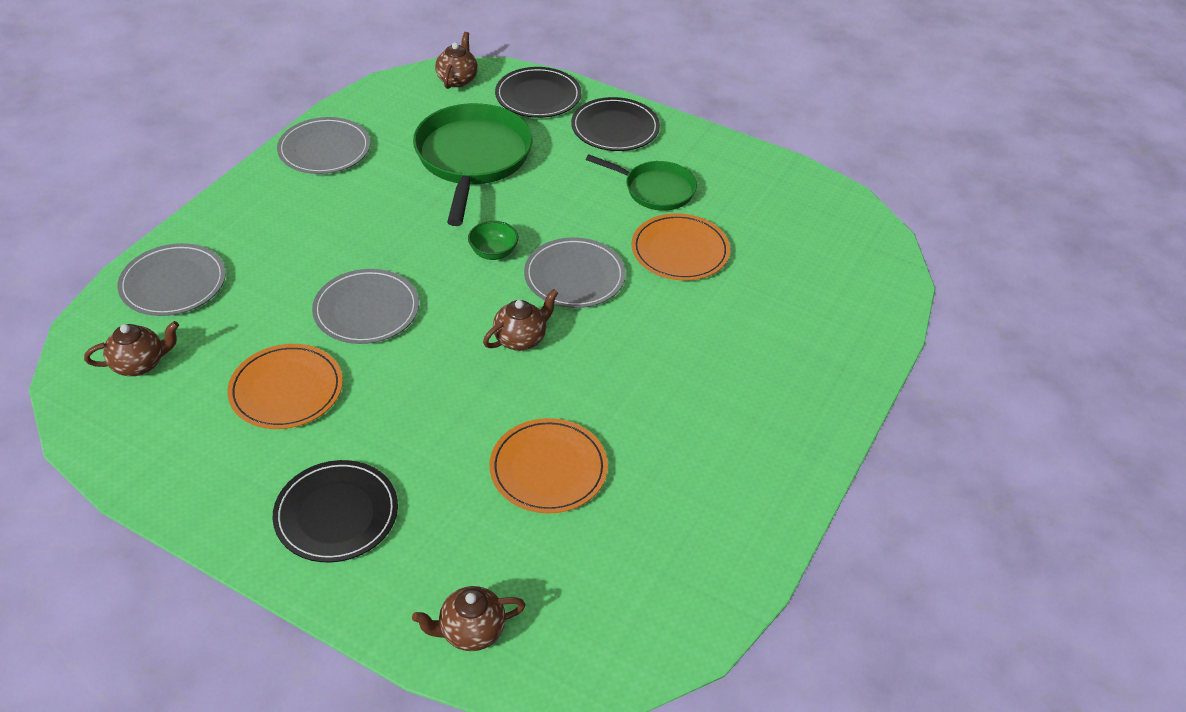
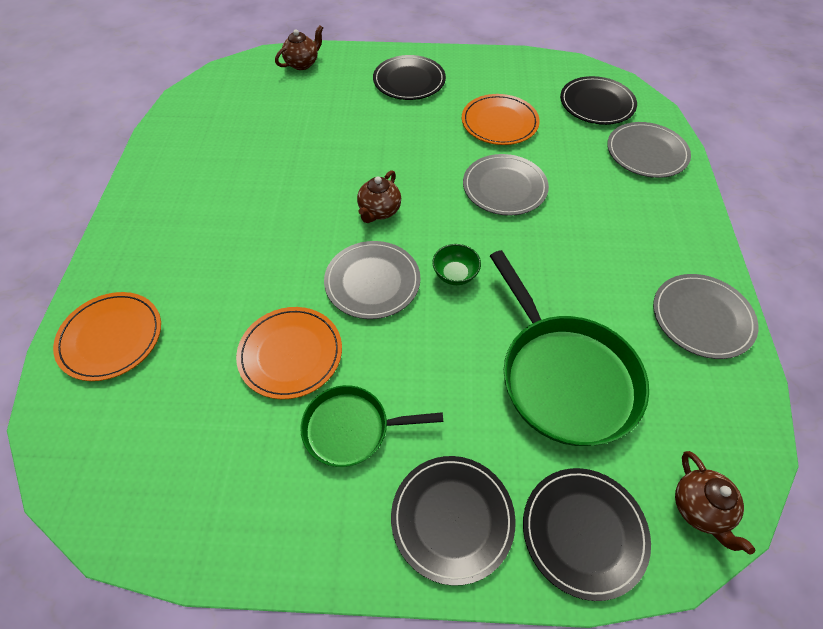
camera: 155 degrees right, 10 degrees up
brown teapot [84,321,179,376] -> black plate [560,76,637,125]
orange plate [490,418,608,514] -> orange plate moved to [53,292,161,381]

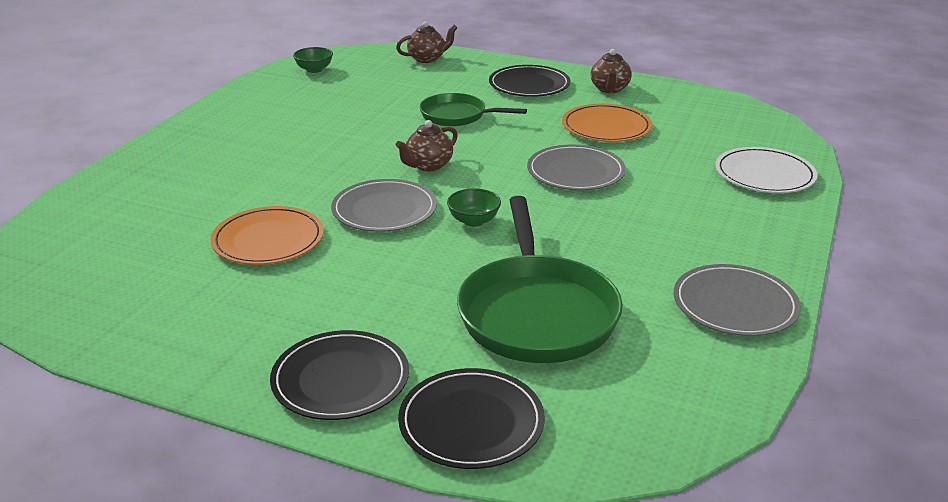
camera: 20 degrees right, 25 degrees down
orange plate [53,292,161,381] -> none
green pan [300,385,443,467] -> green pan moved to [419,93,527,126]
black plate [560,76,637,125] -> none
grey plate [607,122,691,178] -> white plate [715,147,818,193]
brown teapot [675,451,755,555] -> brown teapot moved to [590,49,632,93]
none -> green bowl [293,47,333,73]

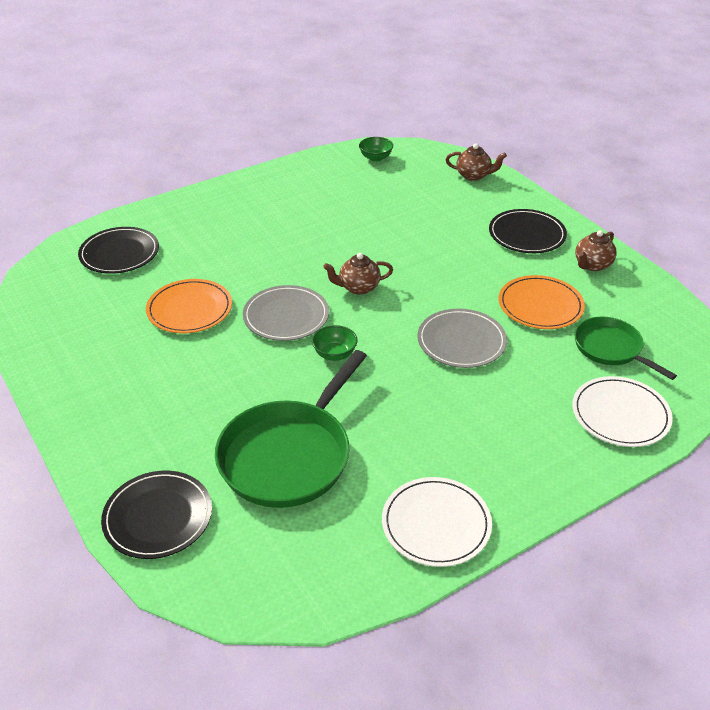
camera: 35 degrees right, 10 degrees up
black plate [270,330,409,420] -> black plate moved to [78,227,159,274]
green pan [419,93,527,126] -> green pan moved to [574,317,677,380]
grey plate [674,264,801,336] -> white plate [382,477,492,567]

